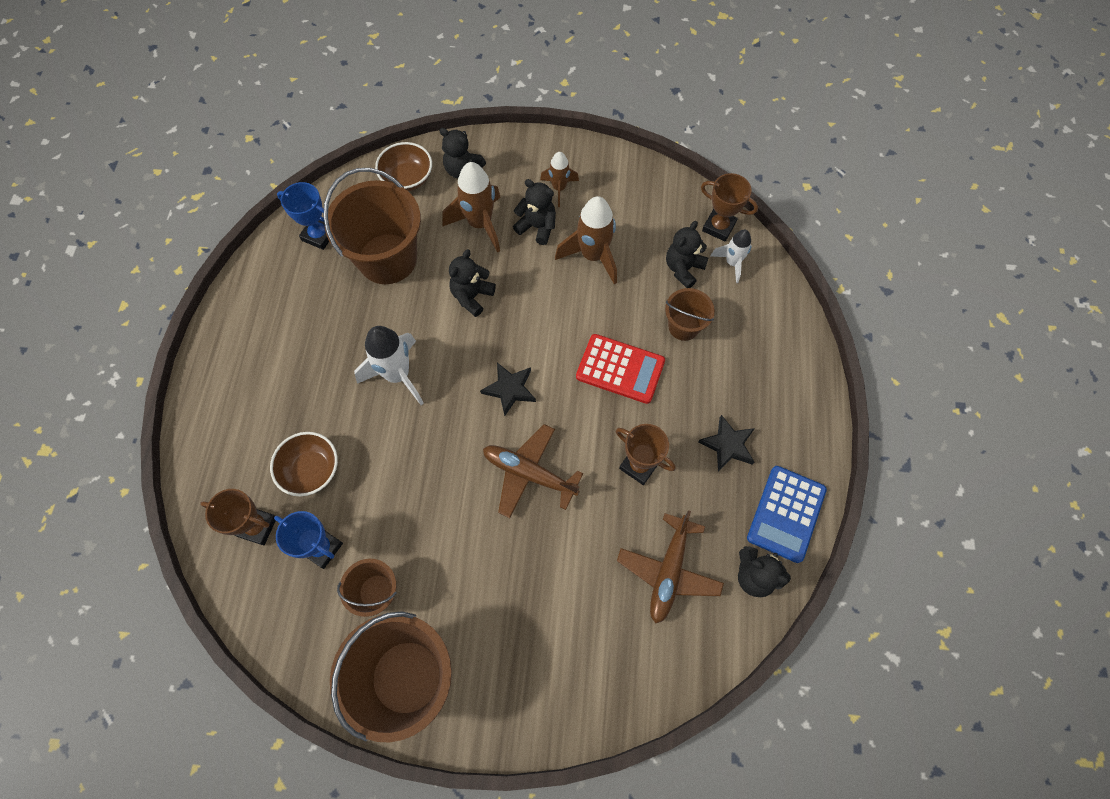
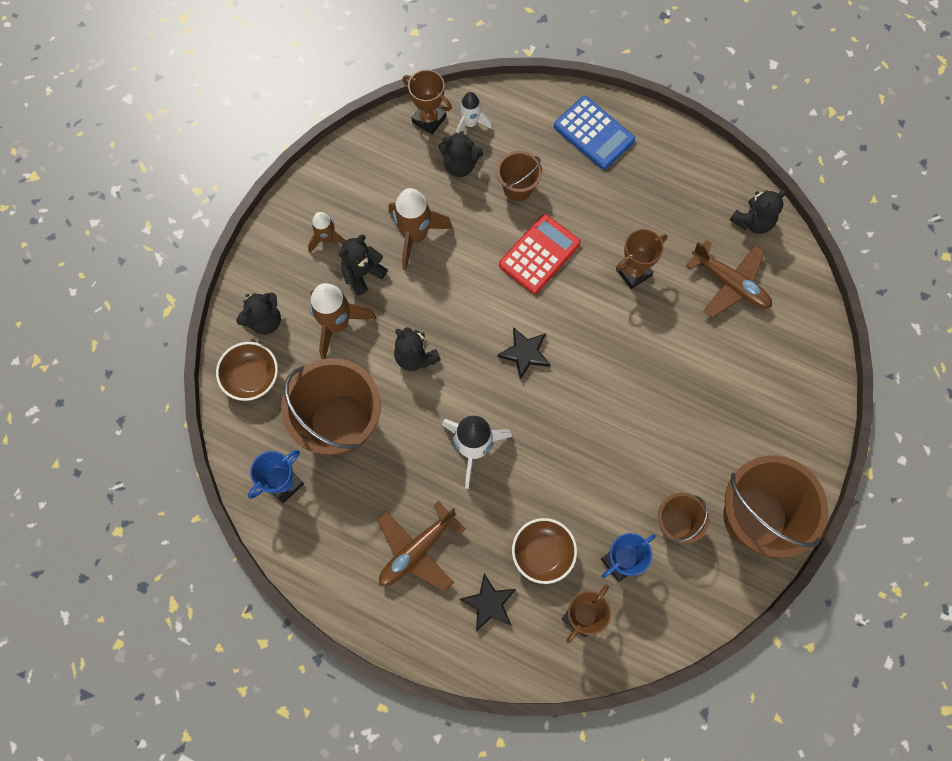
camera: 70 degrees left, 5 degrees up
brown plane [483,424,583,518] -> brown plane moved to [377,501,465,591]
black teddy bear [666,221,708,288] -> black teddy bear turned 45 degrees counterclockwise [439,131,483,177]
black star [698,415,755,472] -> black star moved to [459,573,516,632]
brown trophy [701,173,758,241] -> brown trophy turned 75 degrees clockwise [403,70,452,134]
blue calculator [747,466,827,563] -> blue calculator moved to [554,96,635,169]

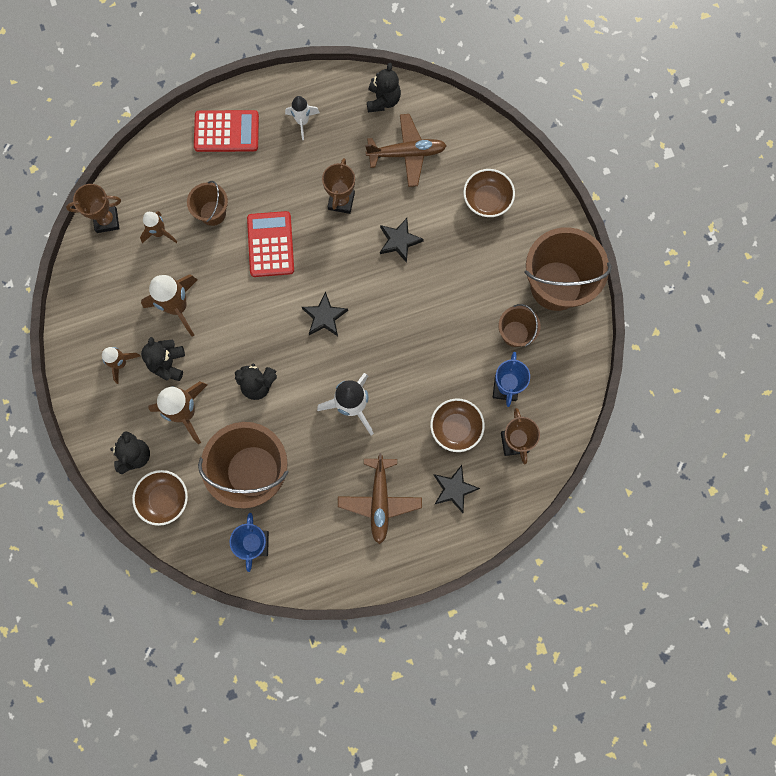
camera: 45 degrees left, 5 degrees up
black teddy bear [439,131,483,177] -> brown rocket [140,211,177,243]
white rocket [456,92,492,133] -> white rocket moved to [285,96,320,140]
blue calculator [554,96,635,169] -> red calculator [194,110,259,152]
none -> black star [380,218,424,263]
none -> brown bowl [463,169,515,217]

